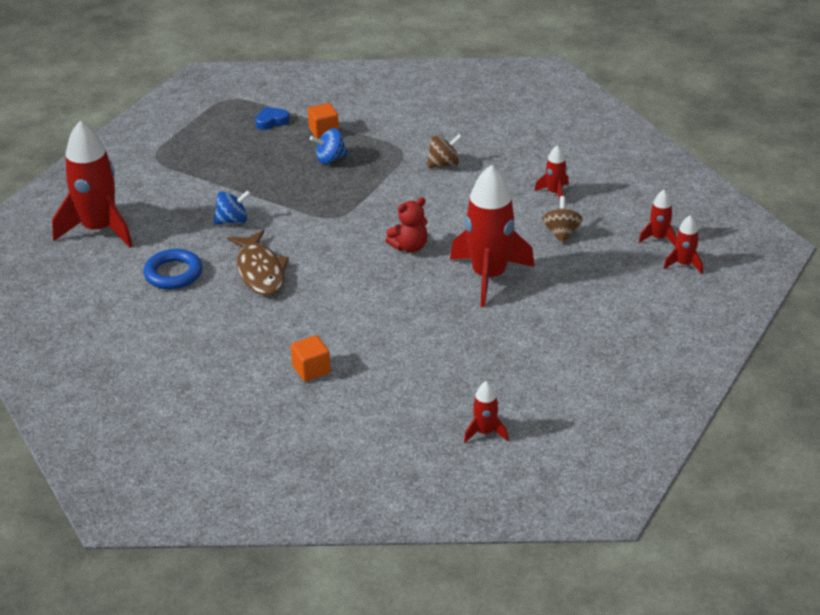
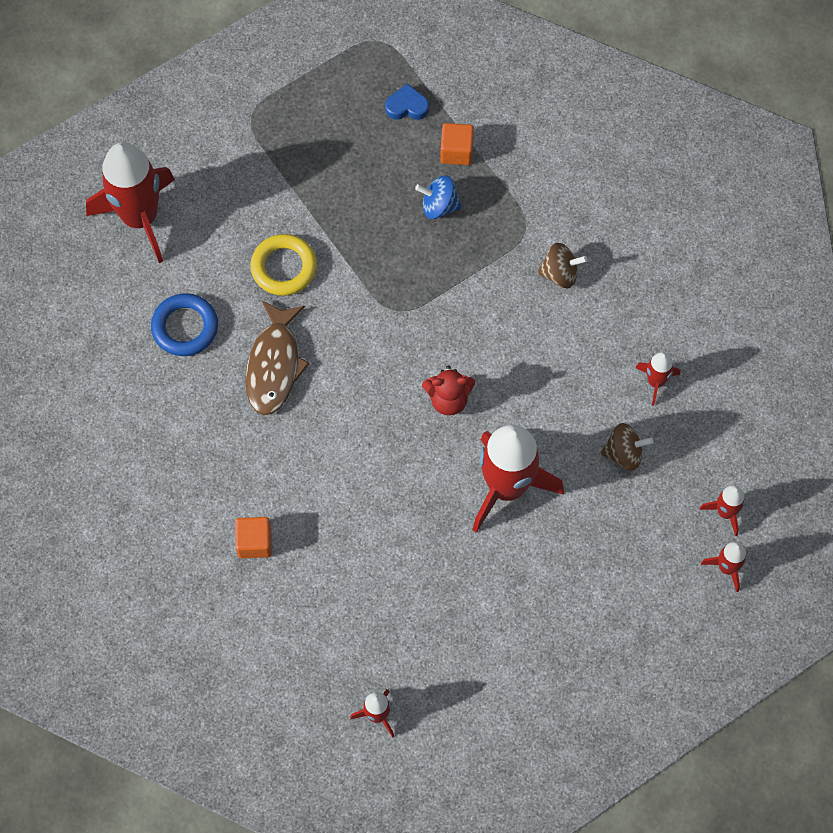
camera: 25 degrees right, 30 degrees up
blue spinning top [213,190,251,224] -> yellow ring [250,234,317,296]
brown spinning top [542,196,583,244] -> brown spinning top turned 60 degrees clockwise [600,423,653,471]

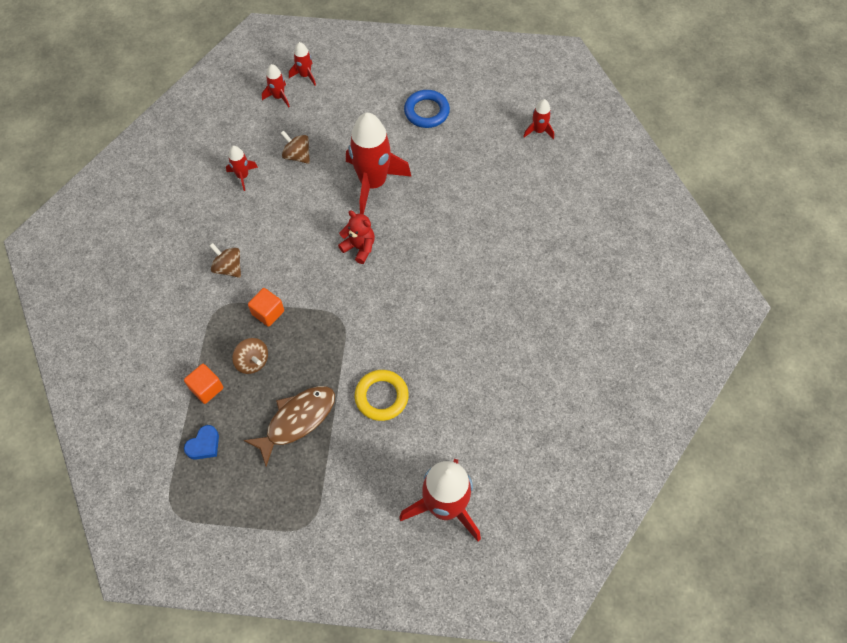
camera: 140 degrees left, 5 degrees down
blue ring [151,293,218,356] -> blue ring moved to [404,90,450,128]
orange cube [235,517,272,558] -> orange cube moved to [248,288,284,327]
brown fish [245,300,310,415] -> brown fish moved to [243,386,335,467]
blue heart [385,83,429,120] -> blue heart turned 90 degrees counterclockwise [184,425,219,460]
blue spinning top [415,176,462,219] -> brown spinning top [232,338,268,374]

